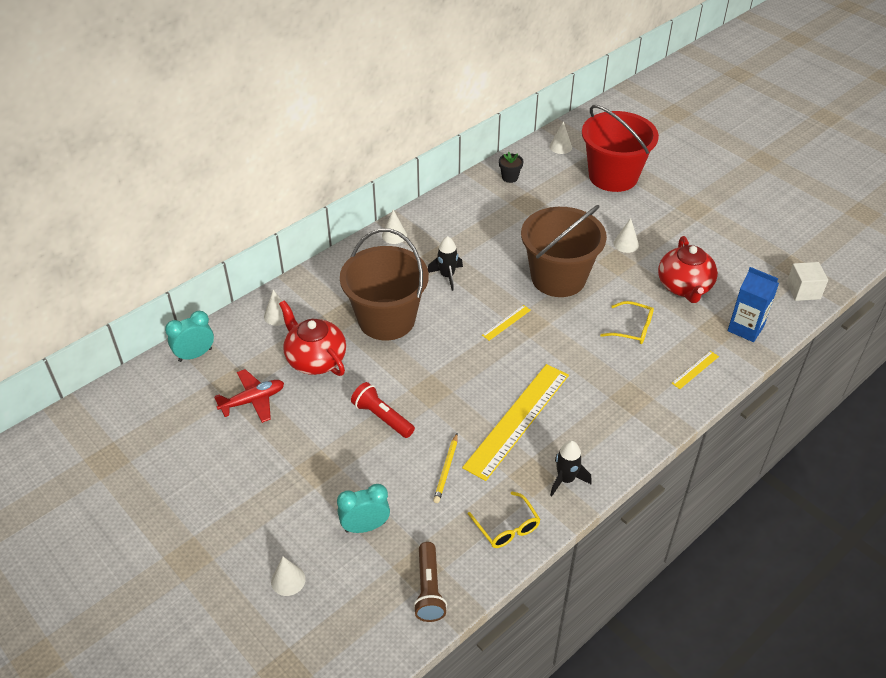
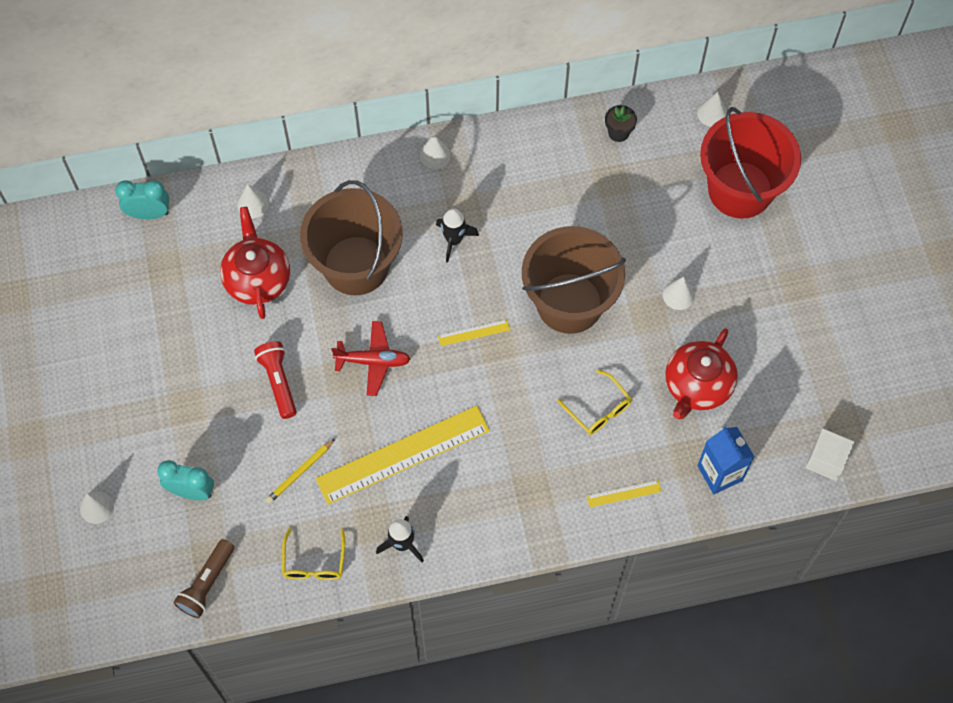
camera: 30 degrees right, 20 degrees up
red plane [214,369,284,423] -> red plane moved to [331,321,410,396]

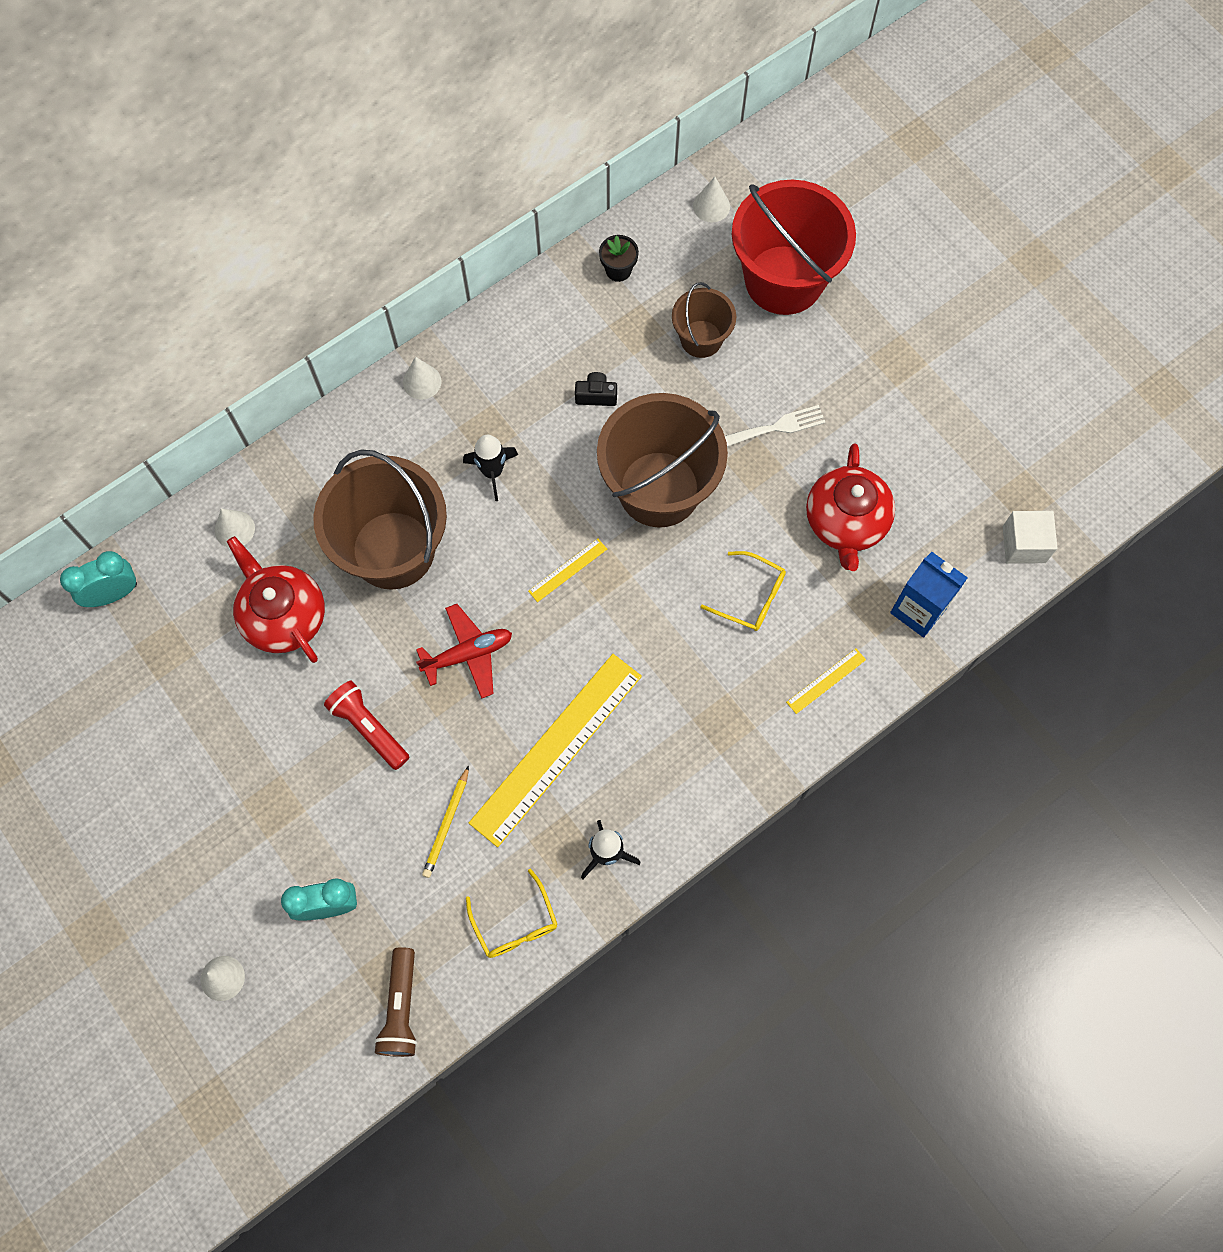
camera: 25 degrees left, 5 degrees up
white cone [663,277,695,310] -> white fork [725,405,826,447]
none -> black camera [575,372,617,406]
none -> brown bucket [672,282,736,358]

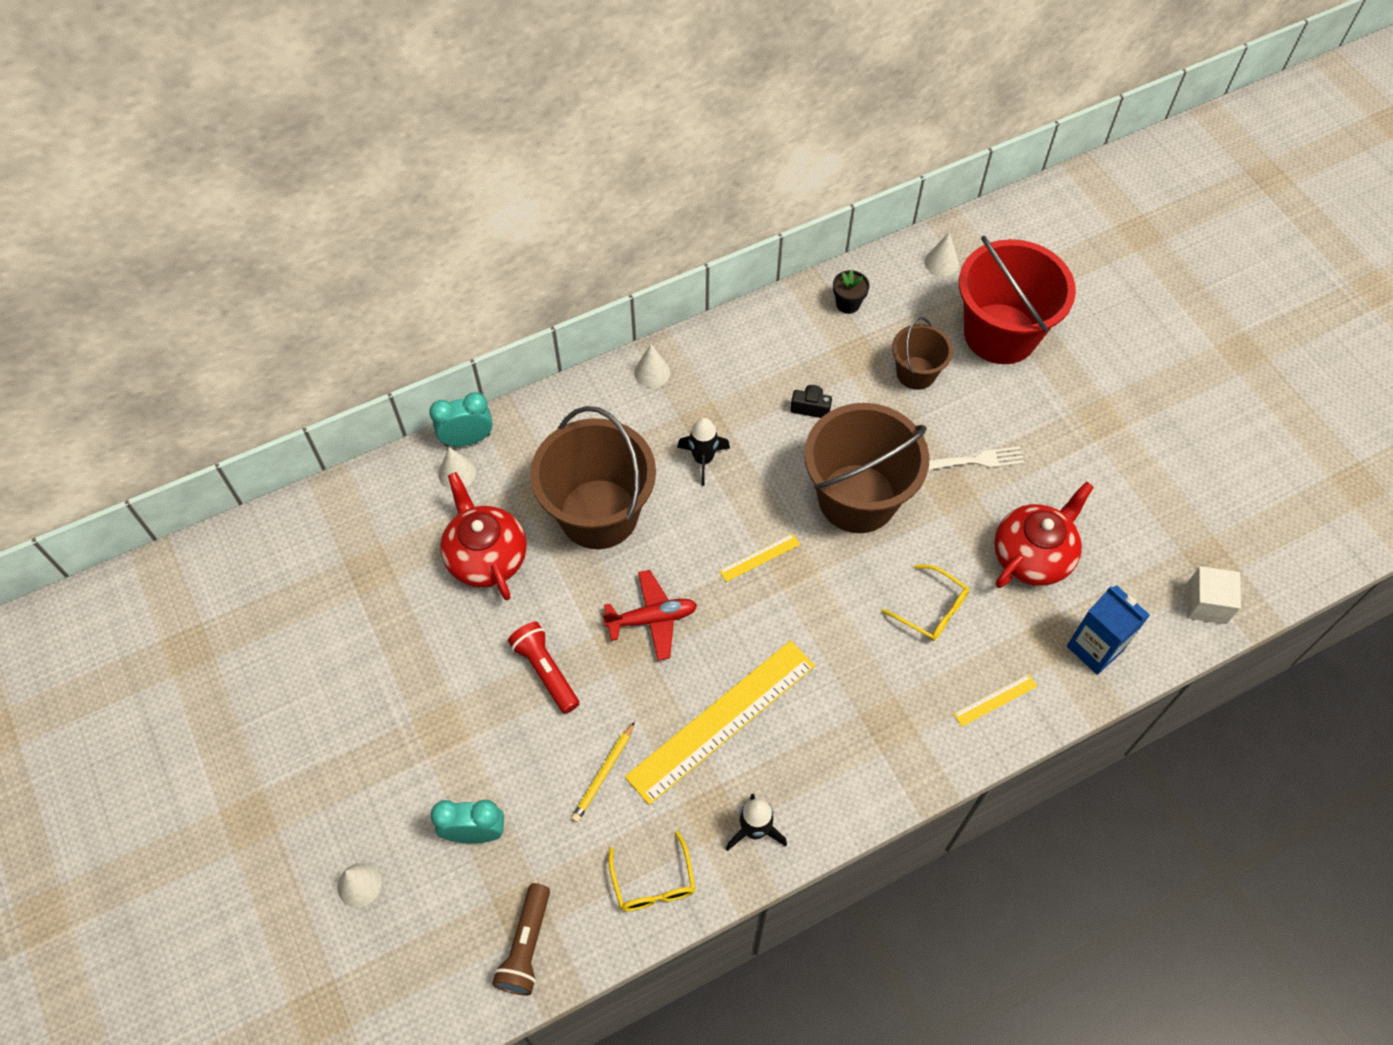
camera: 10 degrees right, 10 degrees down
turquoise clock [60,551,137,607] -> turquoise clock moved to [429,392,493,447]
red teapot [806,444,895,571] -> red teapot turned 150 degrees counterclockwise [994,481,1094,588]

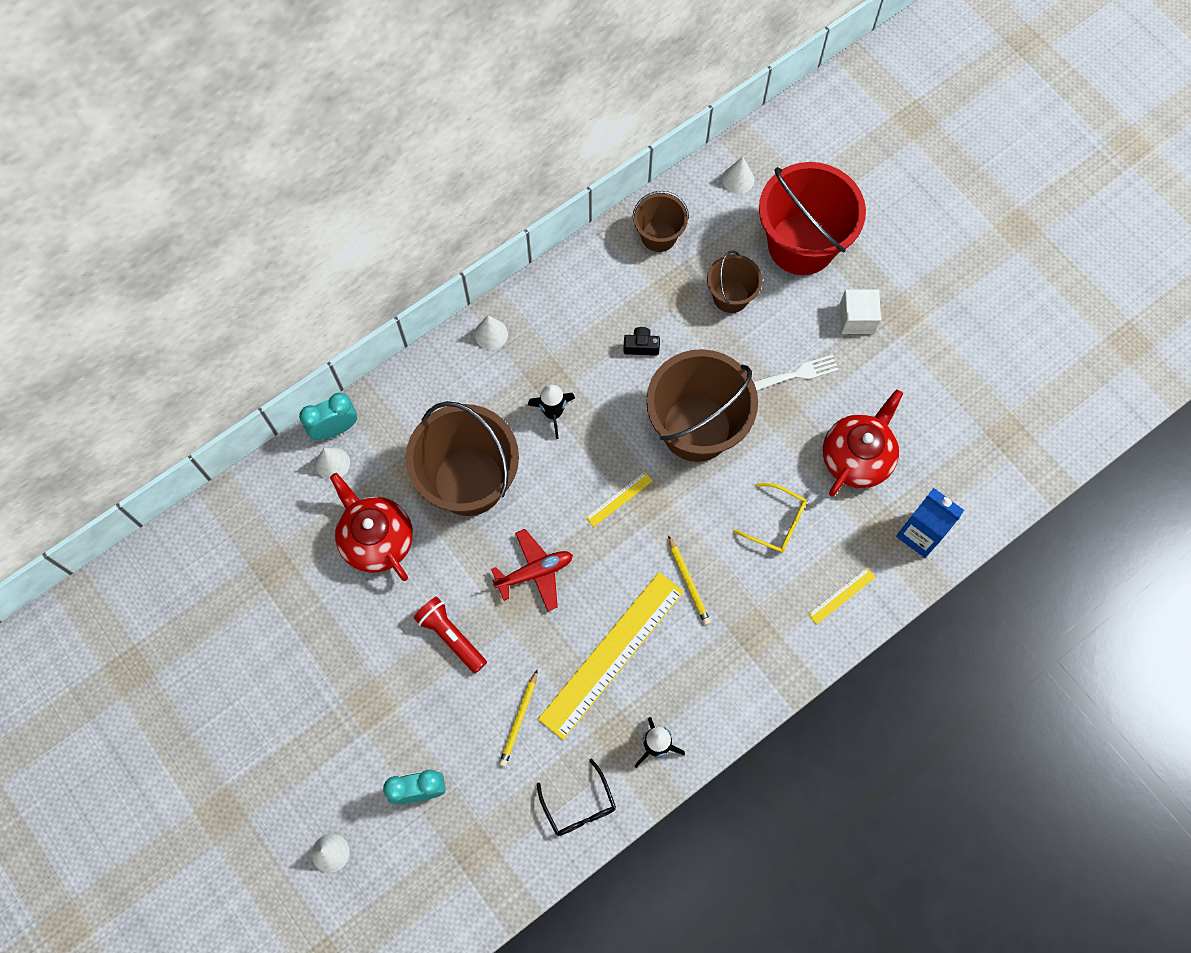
camera: 10 degrees left, 10 degrees up
brown flashlight [492,883,550,995] -> none
yellow glasses [609,831,696,911] -> black glasses [537,759,616,836]
black flower pot [833,270,870,314] -> brown bucket [632,191,689,252]
white cube [1187,566,1241,624] -> white cube moved to [840,289,881,334]
none -> yellow pencil [668,535,711,625]

